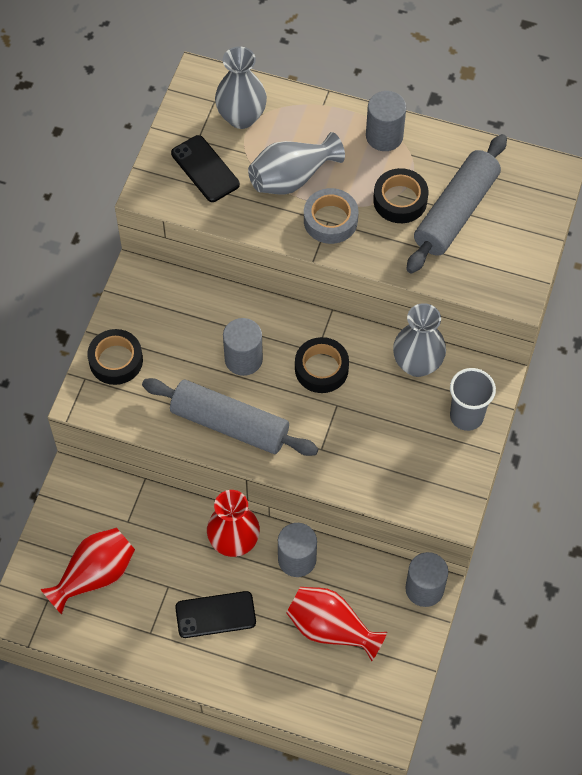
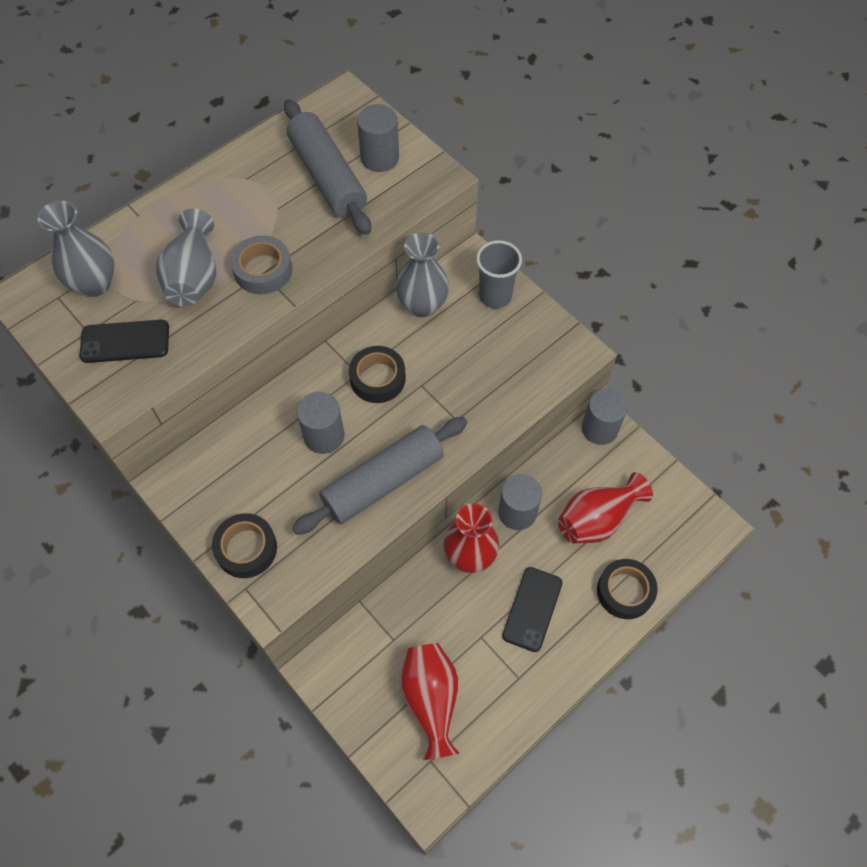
camera: 60 degrees left, 0 degrees up
grey cylinder [366,91,406,151] -> grey cylinder moved to [357,104,399,172]
black tape [373,168,428,223] -> black tape moved to [597,559,658,619]

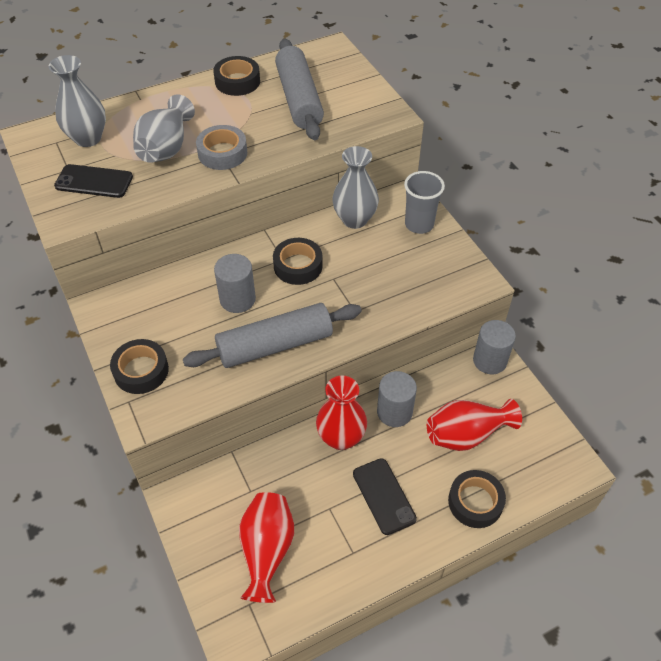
camera: 15 degrees right, 10 degrees down
grey cylinder [357,104,399,172] -> none
black phone [502,567,562,652] -> black phone turned 60 degrees counterclockwise [353,458,417,535]
none -> black tape [213,56,260,96]

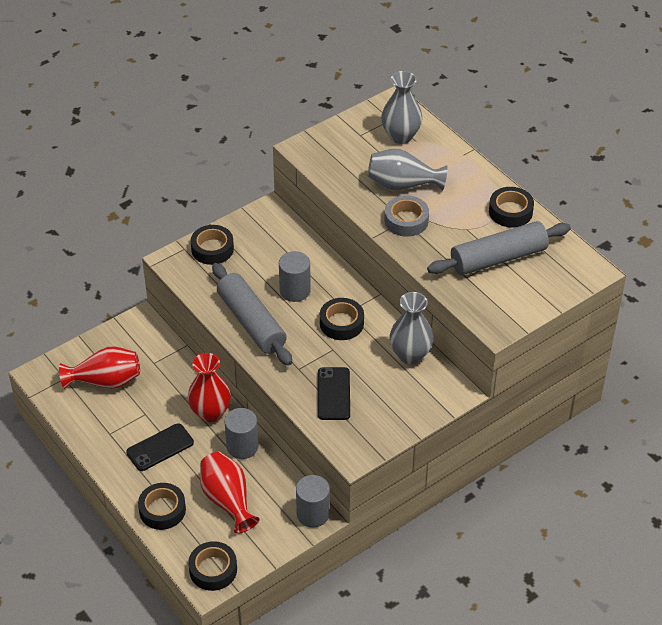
camera: 80 degrees right, 5 degrees down
black phone [54,164,133,198] -> black phone moved to [318,367,350,420]
grey cup [404,171,445,234] -> none
none -> black tape [188,541,237,591]

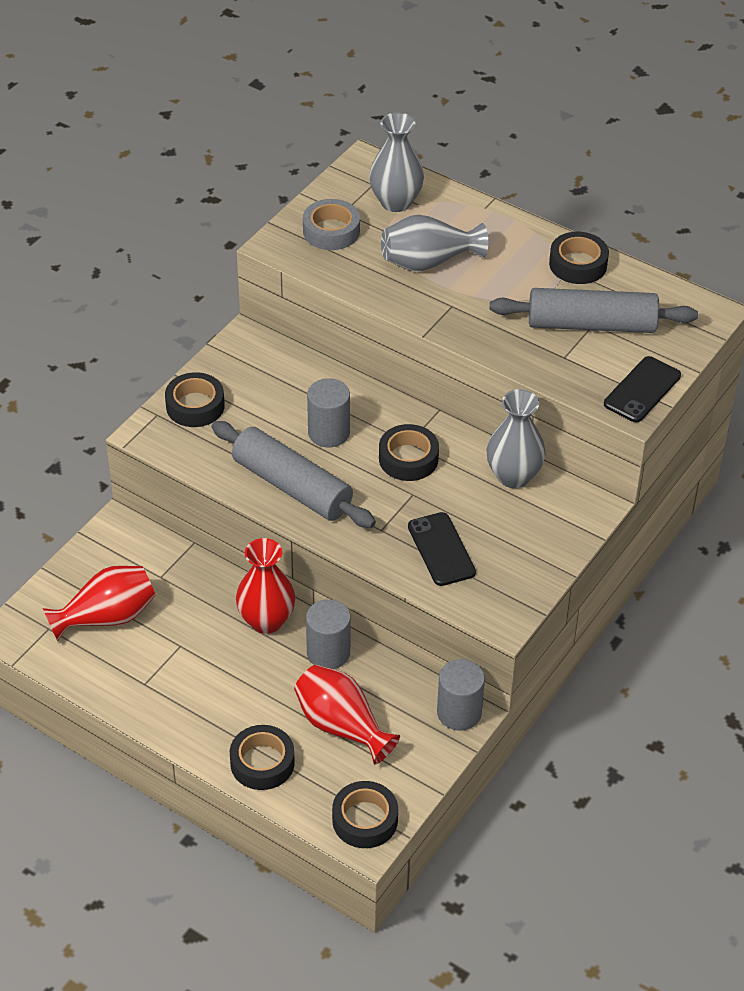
camera: 20 degrees left, 0 degrees up
black phone [126,423,194,471] -> black phone moved to [604,356,681,422]
grey tape [384,195,429,237] -> grey tape moved to [303,199,360,250]
grey rolling pin [427,221,571,275] -> grey rolling pin turned 45 degrees clockwise [490,288,698,333]

